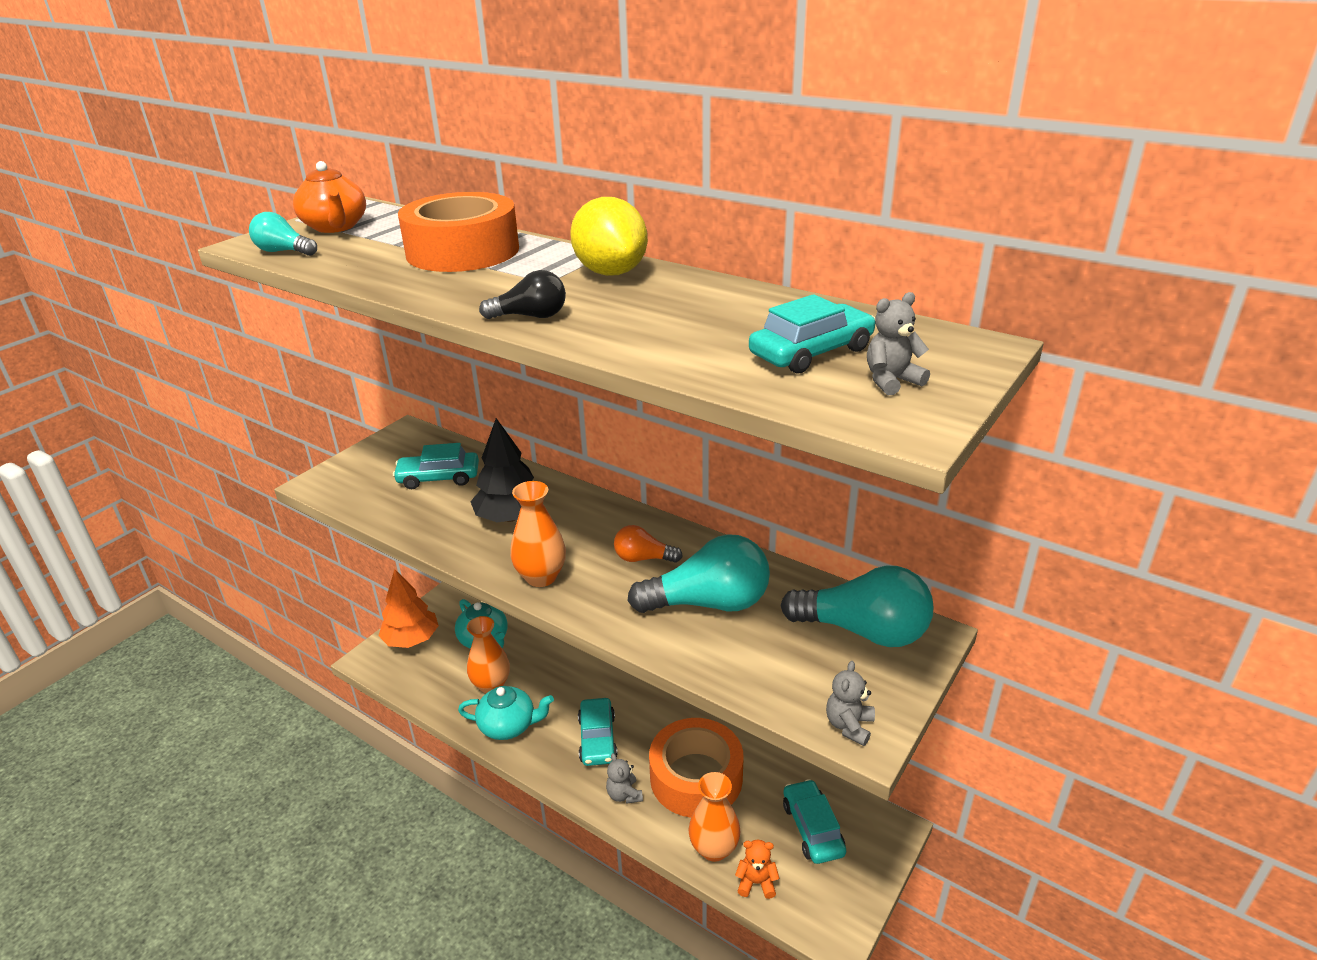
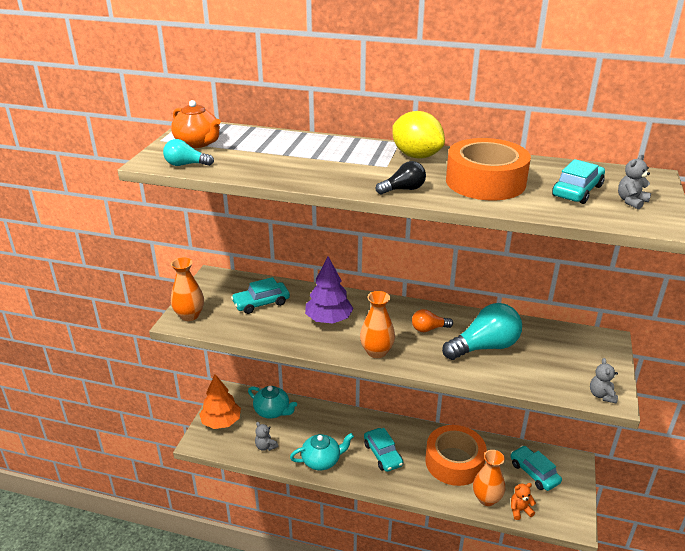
camera: 20 degrees left, 0 degrees up
orange tape [398,192,519,272] -> orange tape moved to [446,138,531,200]
orange vase [467,616,510,694] -> orange vase moved to [171,258,204,321]
black tree [471,418,534,522] -> purple tree [305,256,354,324]
grey teddy bear [606,753,643,804] -> grey teddy bear moved to [255,422,278,451]
turquoise light bulb [780,566,934,647] -> none

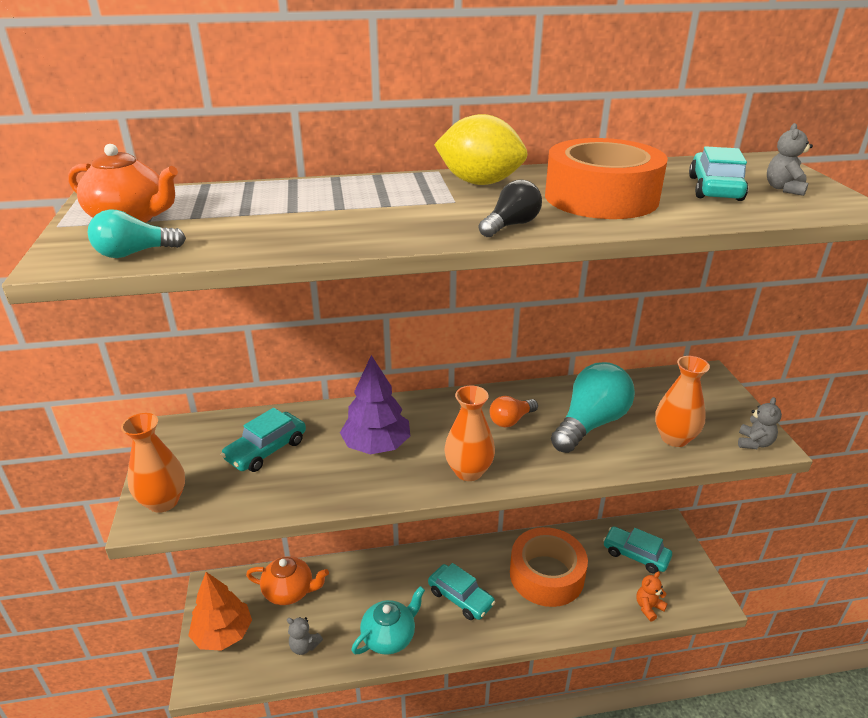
camera: 25 degrees left, 0 degrees up
turquoise teapot [248,386,297,418] -> orange teapot [246,556,329,605]
orange vase [473,450,505,506] -> orange vase moved to [655,356,710,447]
grey teddy bear [590,358,618,404] -> grey teddy bear turned 135 degrees counterclockwise [738,397,782,449]

